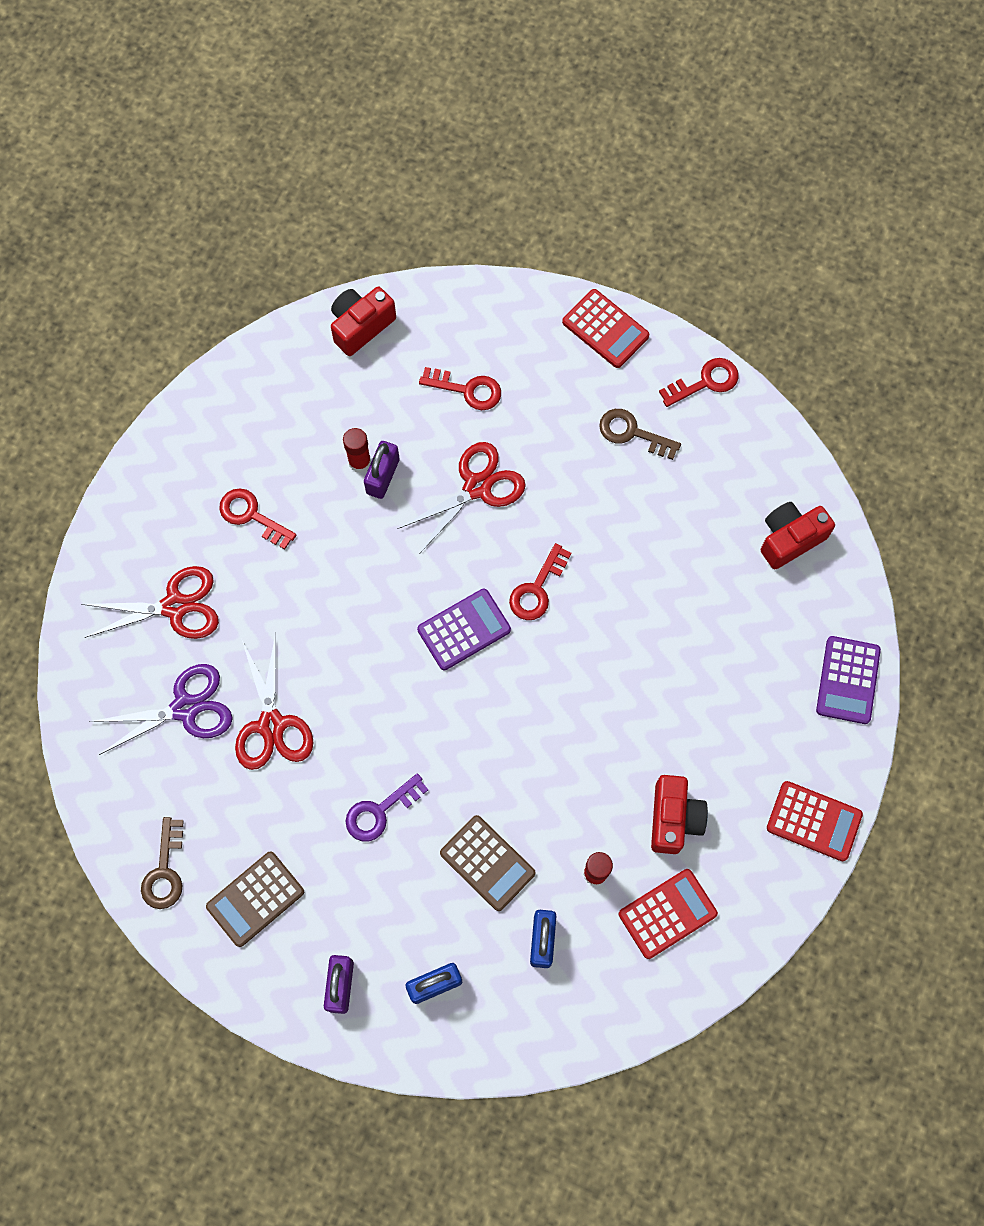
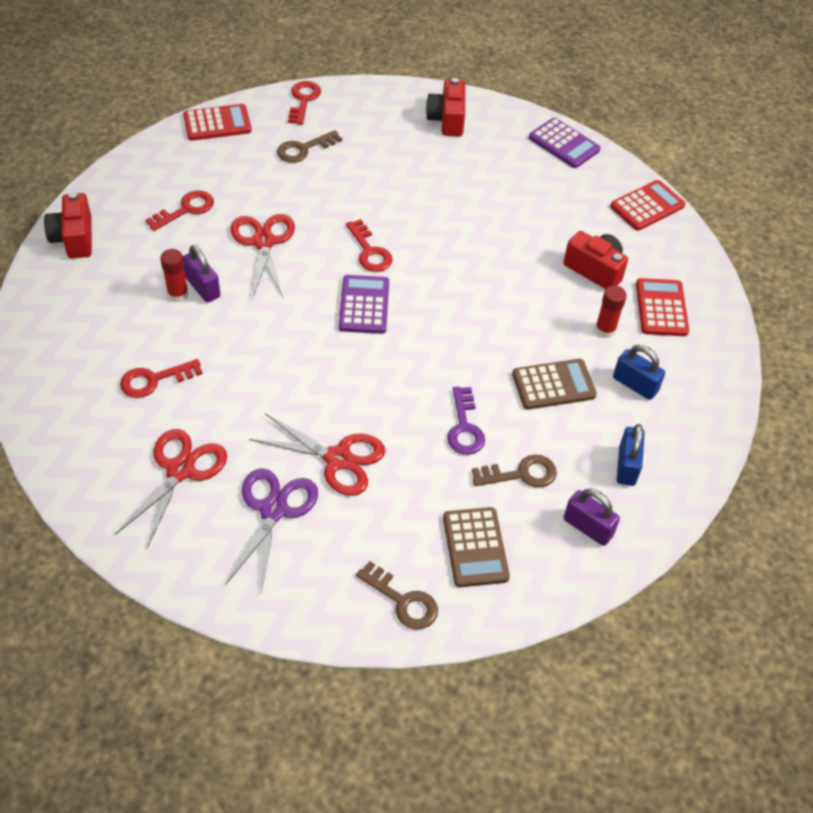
camera: 60 degrees left, 20 degrees down
none -> brown key [472,455,557,488]

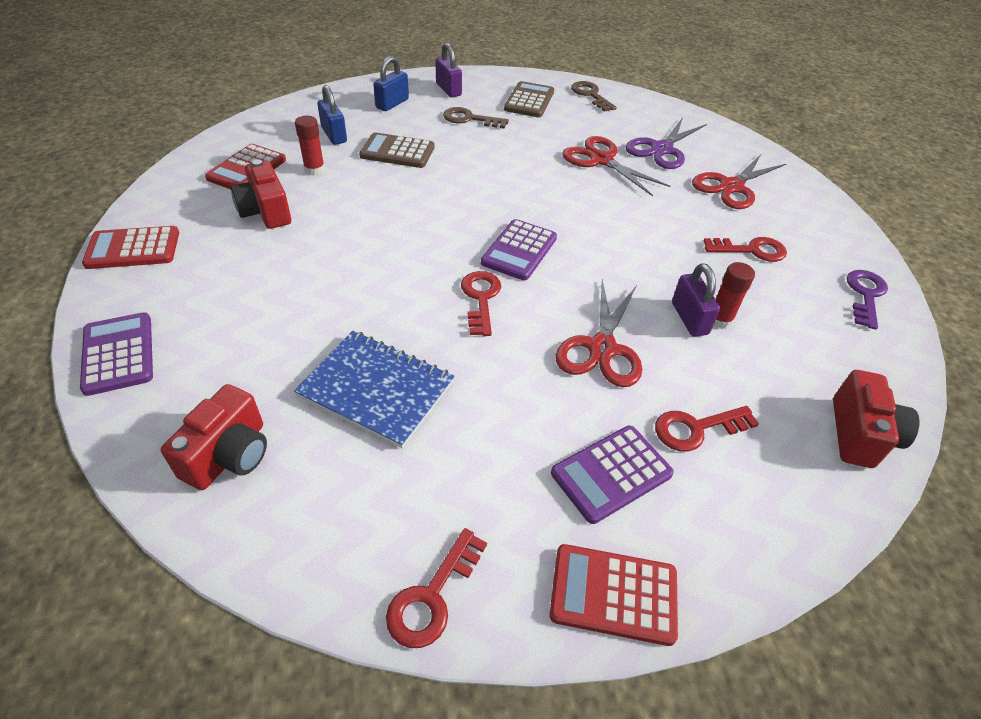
camera: 155 degrees left, 5 degrees down
brown key [277,130,342,163] -> none
purple key [447,387,485,455] -> purple key moved to [847,270,888,330]
none -> blue notebook [294,331,455,448]
none -> purple calculator [551,426,674,524]

